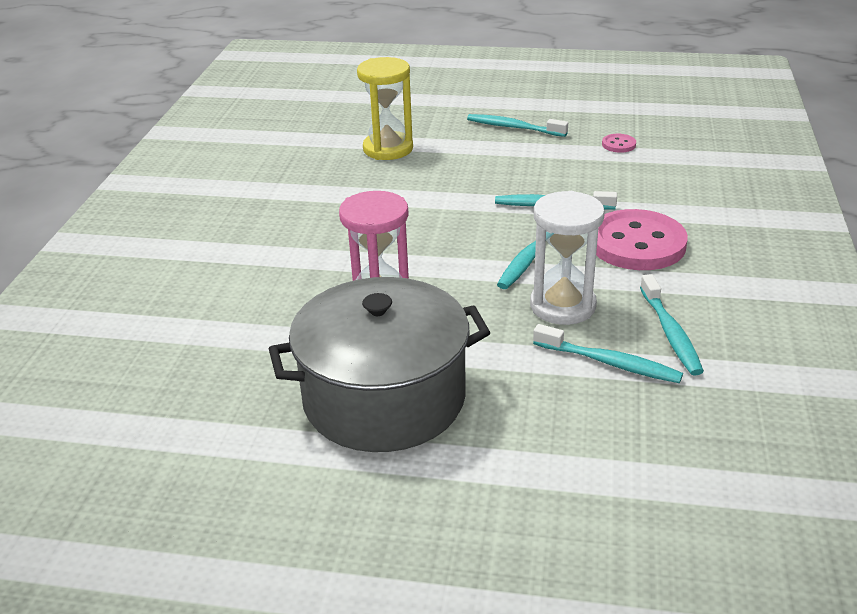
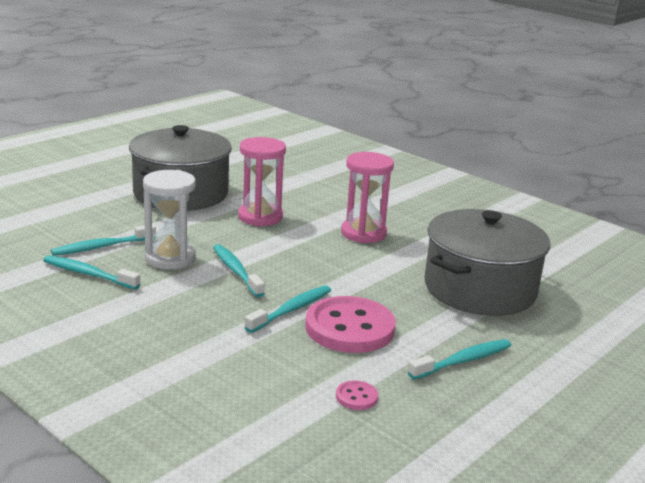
camera: 120 degrees right, 10 degrees down
yellow hourglass [357,57,413,160] -> grey pot [425,209,550,316]
pink button [596,209,688,270] -> pink button moved to [305,296,396,353]
none -> pink hourglass [341,152,394,243]

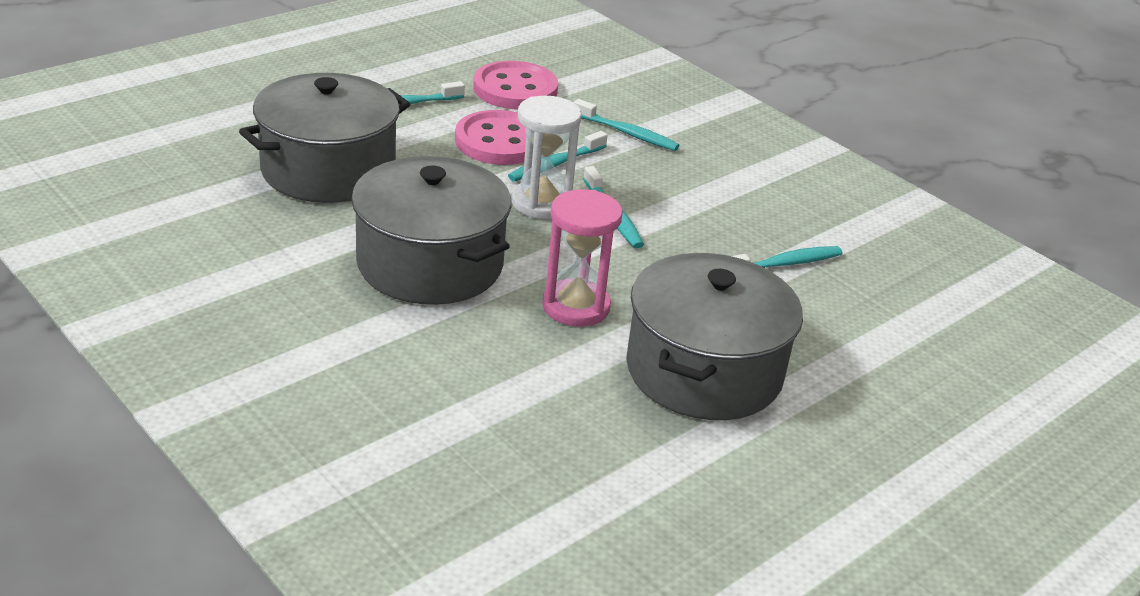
camera: 175 degrees left, 10 degrees up
turquoise toothbrush [43,255,140,289] -> turquoise toothbrush moved to [574,99,679,151]
white hourglass [143,170,196,270] -> white hourglass moved to [512,96,582,219]
pink button [336,380,378,410] -> pink button [473,61,558,109], size x2.40
pink hourglass [341,152,394,243] -> grey pot [351,156,512,305]

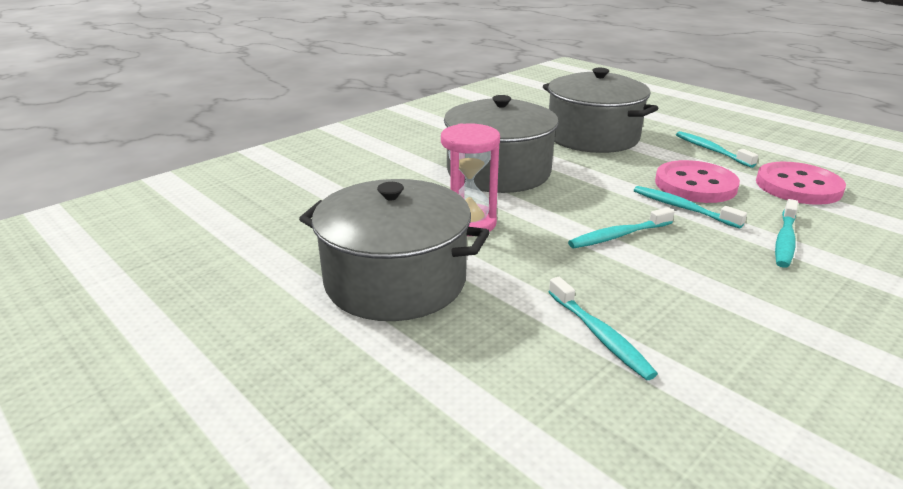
camera: 90 degrees right, 5 degrees down
white hourglass [512,96,582,219] -> none

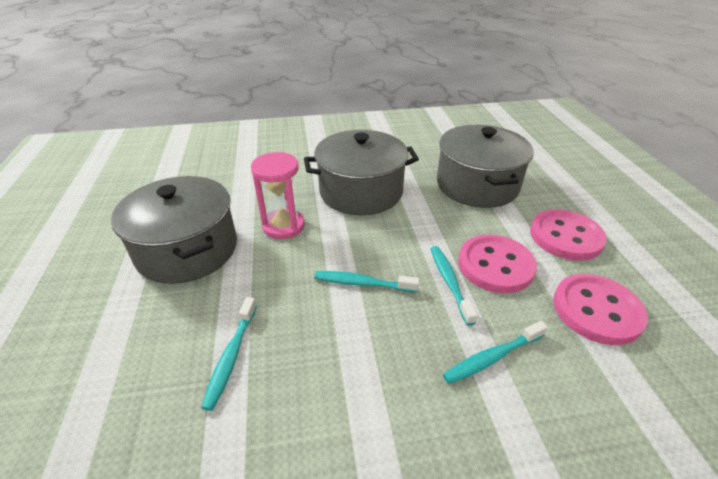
camera: 35 degrees right, 10 degrees up
turquoise toothbrush [676,131,758,168] -> pink button [530,209,607,261]

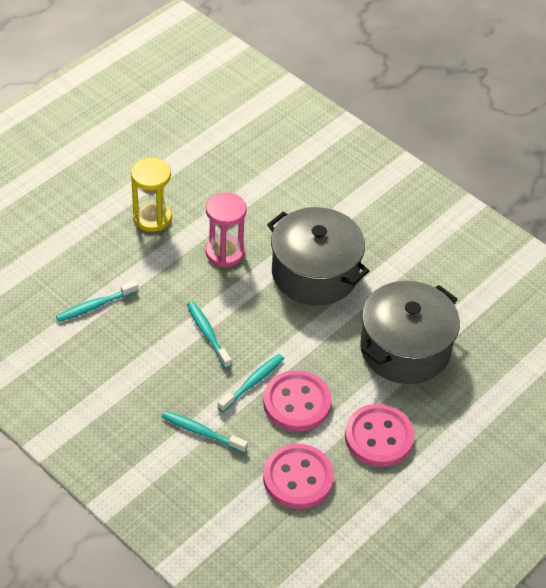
camera: 50 degrees right, 10 degrees up
grey pot [111,176,237,284] -> yellow hourglass [131,158,172,232]

